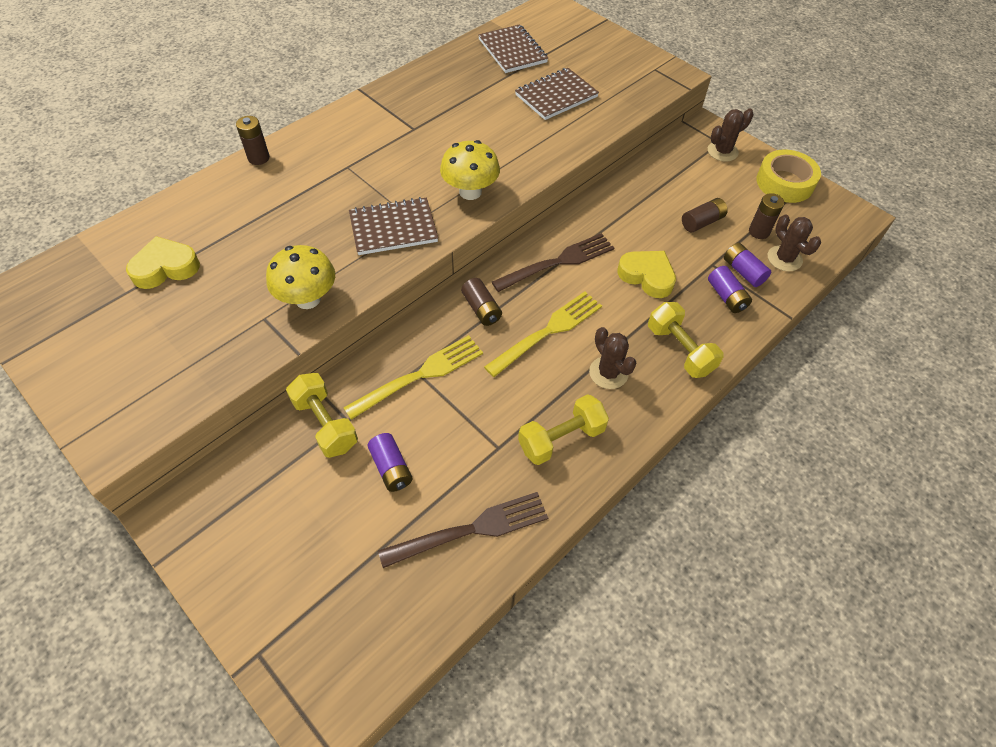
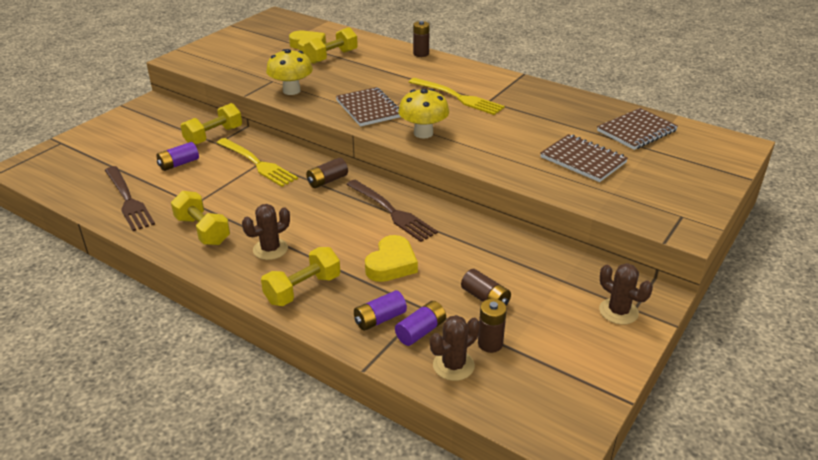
camera: 80 degrees right, 20 degrees down
yellow fork [484,291,602,377] -> yellow fork moved to [409,78,505,115]
yellow tape [756,150,821,203] -> none
none -> yellow dumbbell [304,27,358,64]

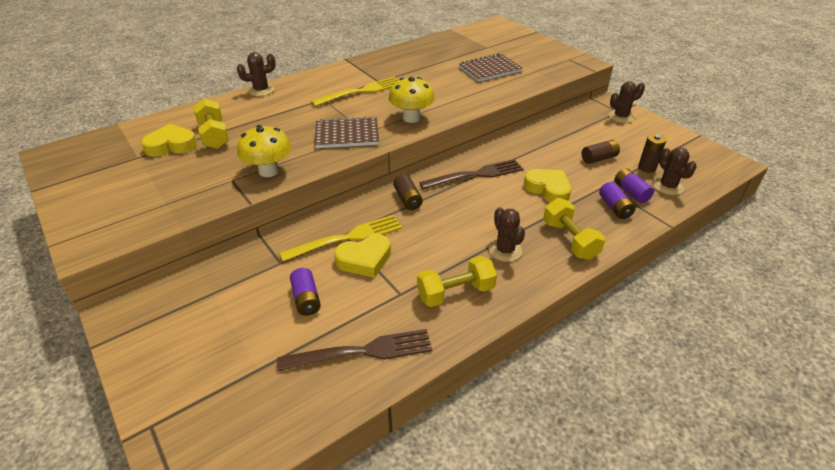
camera: 70 degrees left, 5 degrees up
yellow dumbbell [181,103,242,145] -> none
brown battery [413,21,430,57] -> brown cactus [237,52,276,96]
brown notebook [597,108,678,150] -> none
none -> yellow heart [334,234,391,278]

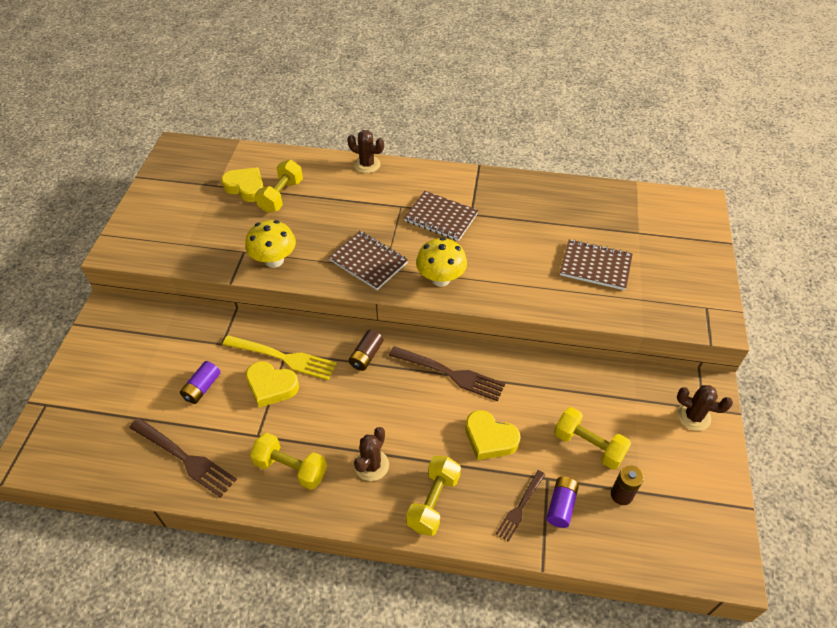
camera: 45 degrees right, 10 degrees up
yellow fork [311,77,399,106] -> brown notebook [404,191,479,241]
yellow heart [524,169,571,203] -> yellow heart turned 120 degrees clockwise [465,410,521,460]
brown battery [582,140,620,164] -> yellow dumbbell [554,407,631,470]
purple battery [599,182,636,219] -> brown fork [496,470,545,542]
brown cactus [653,147,697,195] -> none

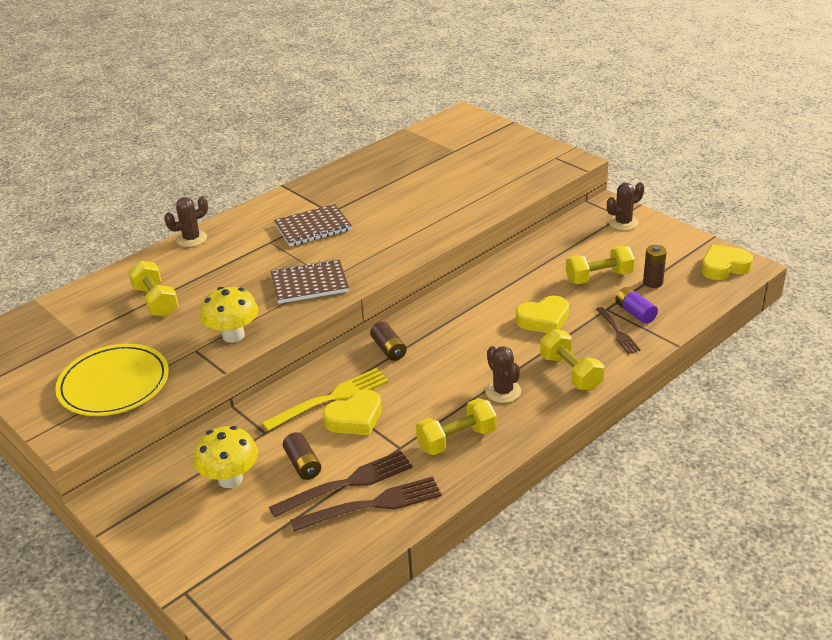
camera: 50 degrees left, 15 degrees down
purple battery [180,361,221,404] -> brown battery [283,432,321,480]
yellow heart [221,167,264,202] -> yellow heart moved to [702,245,753,280]
brown fork [389,346,505,401] -> brown fork moved to [269,450,413,518]
yellow mushroom [416,237,467,287] -> yellow mushroom moved to [193,426,258,488]
brown notebook [560,239,633,290] -> none
none -> yellow plate [55,344,169,416]

